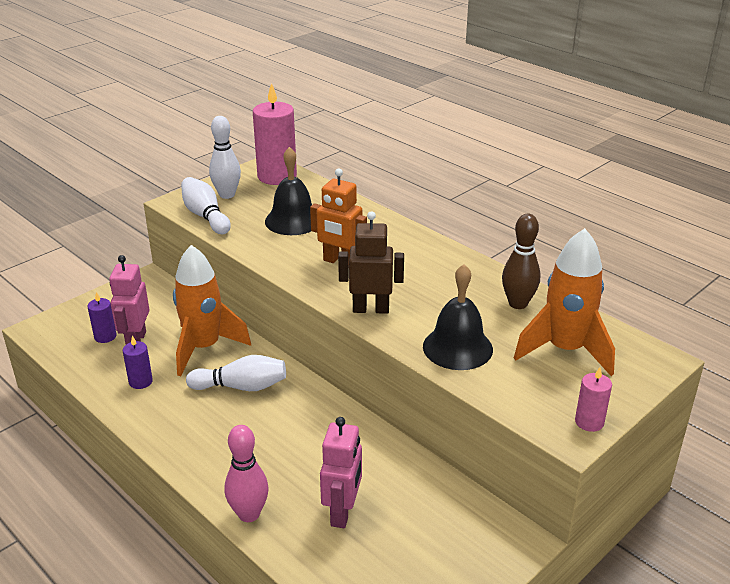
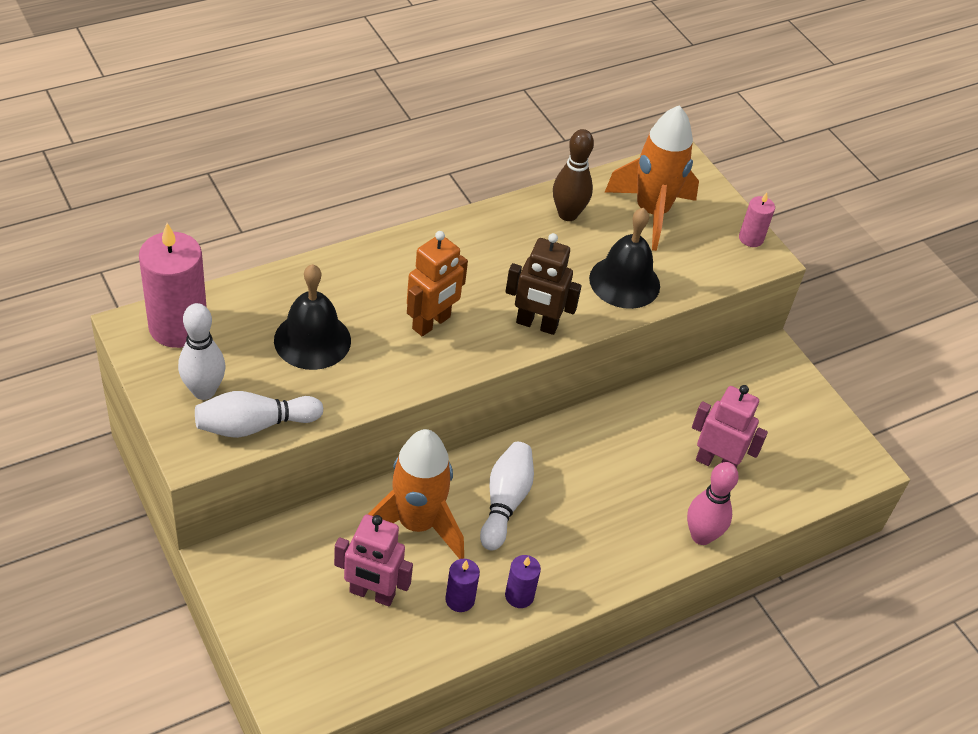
camera: 80 degrees left, 15 degrees up
purple candle [87,292,117,343] -> purple candle moved to [505,555,541,608]
brown robot [338,211,404,314] -> brown robot turned 90 degrees counterclockwise [505,233,582,335]

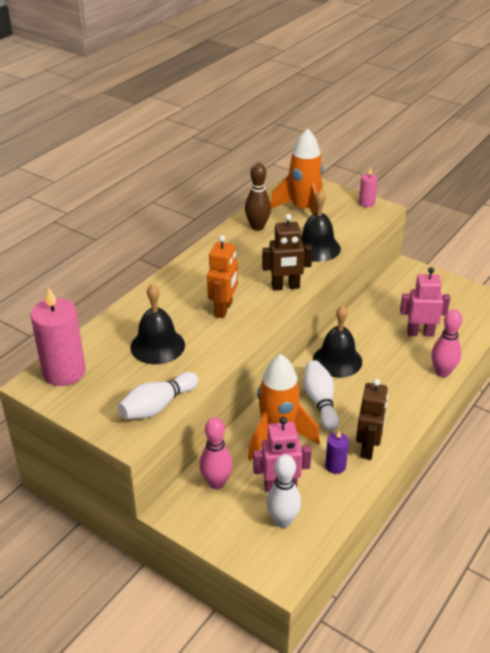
camera: 20 degrees left, 10 degrees down
white bowling pin [178,303,226,400] -> white bowling pin moved to [266,455,301,528]
purple candle [505,555,541,608] -> brown robot [356,379,388,460]
none -> pink bowling pin [199,417,233,489]
none -> black bell [313,305,362,378]

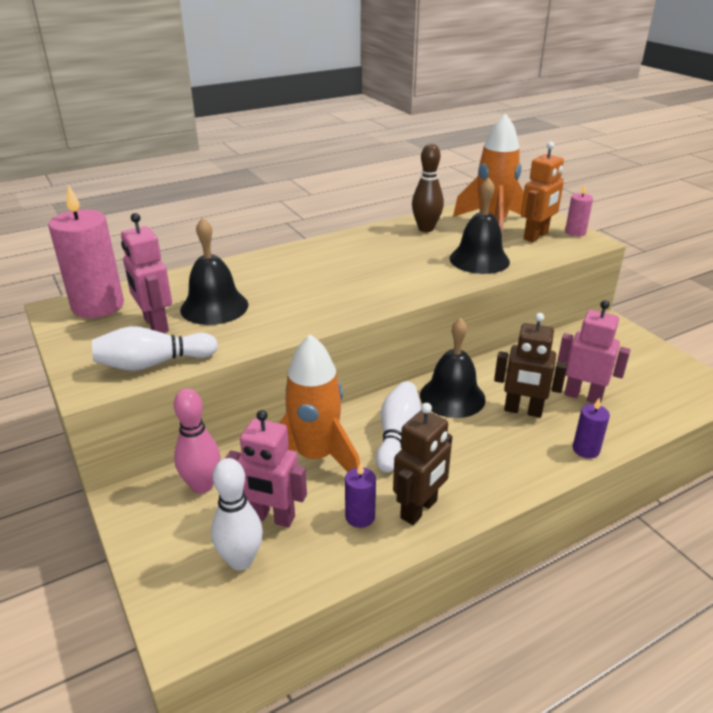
camera: 25 degrees right, 5 degrees down
orange robot [207,235,238,318] -> orange robot moved to [521,142,564,242]
brown robot [262,214,313,291] -> brown robot moved to [494,313,567,418]
pink bowling pin [431,310,462,377] -> purple candle [573,398,610,458]
none -> pink robot [121,213,172,333]

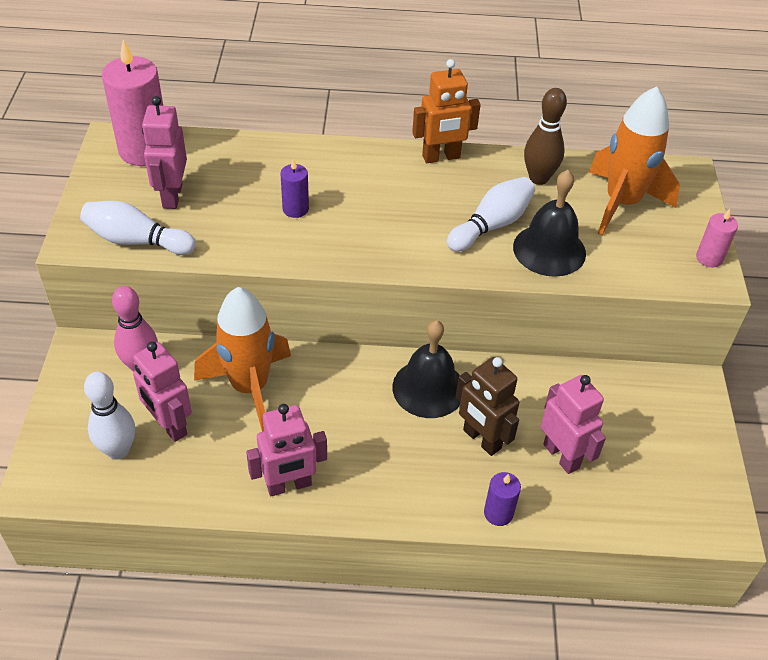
camera: 30 degrees right, 15 degrees up
black bell [180,217,248,325] -> none
purple candle [345,462,376,528] -> purple candle moved to [280,158,309,218]
white bowling pin [376,381,421,473] -> white bowling pin moved to [447,177,535,252]
brown robot [393,403,452,525] -> pink robot [246,404,327,496]
orange robot [521,142,564,242] -> orange robot moved to [412,59,481,163]

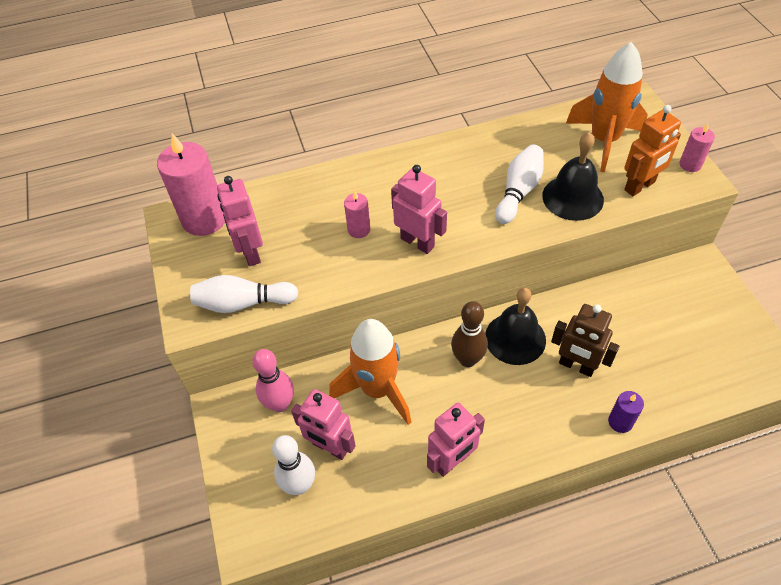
camera: 15 degrees left, 5 degrees up
purple candle [280,158,309,218] -> pink candle [344,191,370,238]
orange robot [412,59,481,163] -> orange robot moved to [624,105,681,196]
brown bowling pin [524,88,567,185] -> brown bowling pin moved to [451,301,488,367]
pink robot [541,375,606,474] -> pink robot moved to [391,165,447,254]

